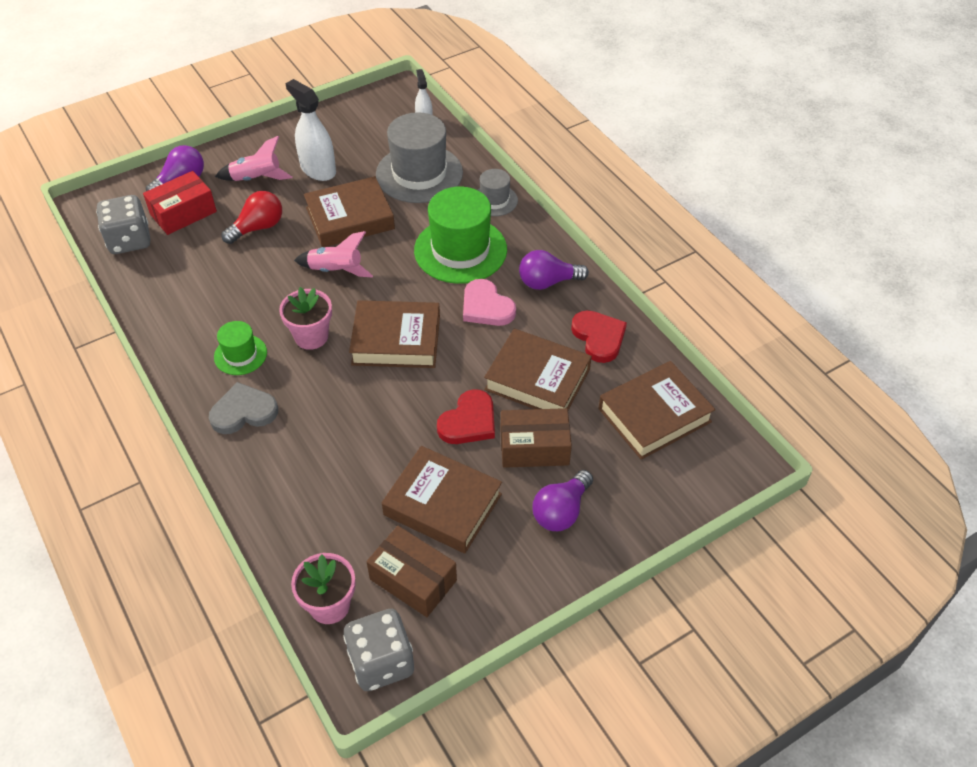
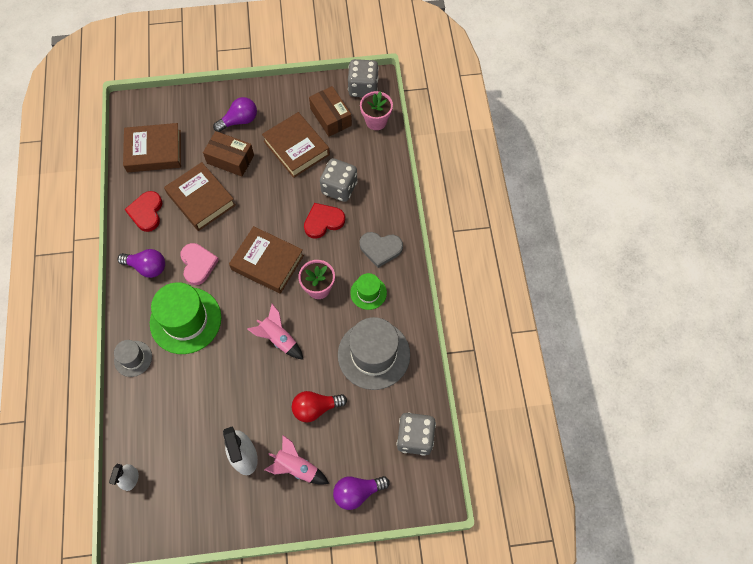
camera: 155 degrees left, 15 degrees up
red box [143,171,217,235] -> none
brown book [304,176,395,247] -> none
grey hat [376,112,463,203] -> grey hat moved to [338,317,410,390]
red heart [437,389,495,444] -> red heart moved to [304,203,345,239]
none -> grey dice [320,158,357,202]

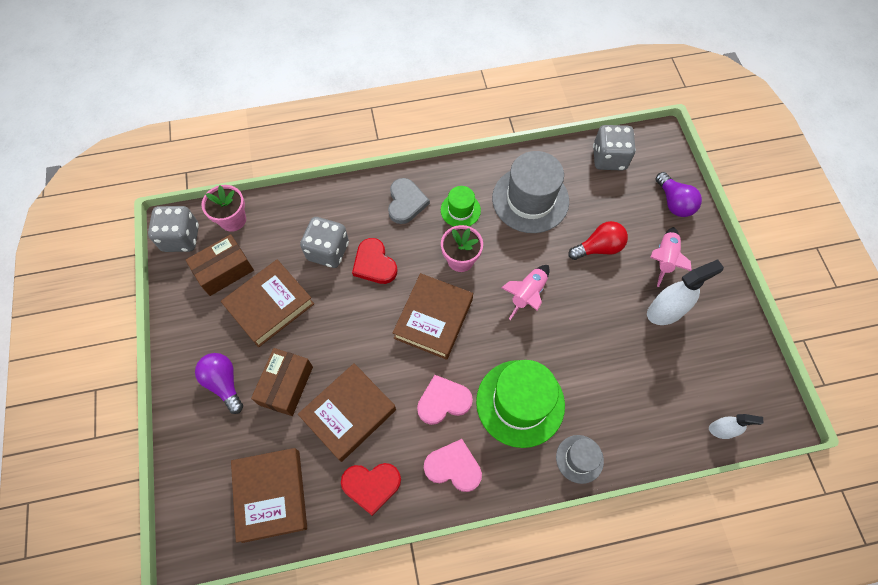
camera: 95 degrees left, 0 degrees up
purple light bulb [118,249,165,278] -> pink heart [424,439,482,492]
red light bulb [292,391,347,422] -> red light bulb turned 90 degrees counterclockwise [568,221,628,260]

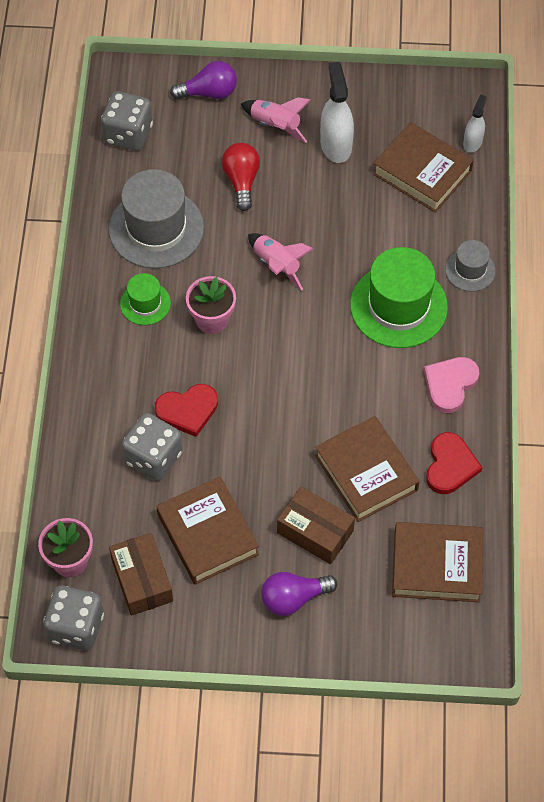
camera: 75 degrees left, 5 degrees down
grey heart [388,178,430,224] -> none
brown book [393,273,473,360] -> brown book moved to [373,122,474,213]
pink heart [417,375,473,425] -> none

